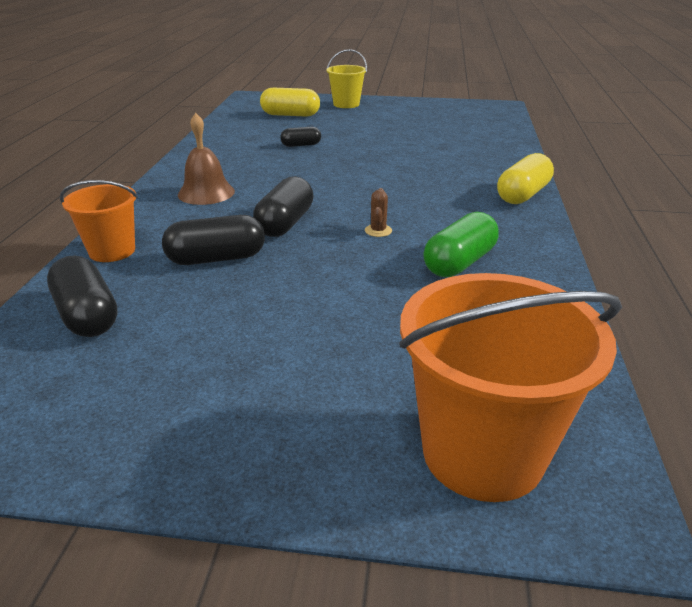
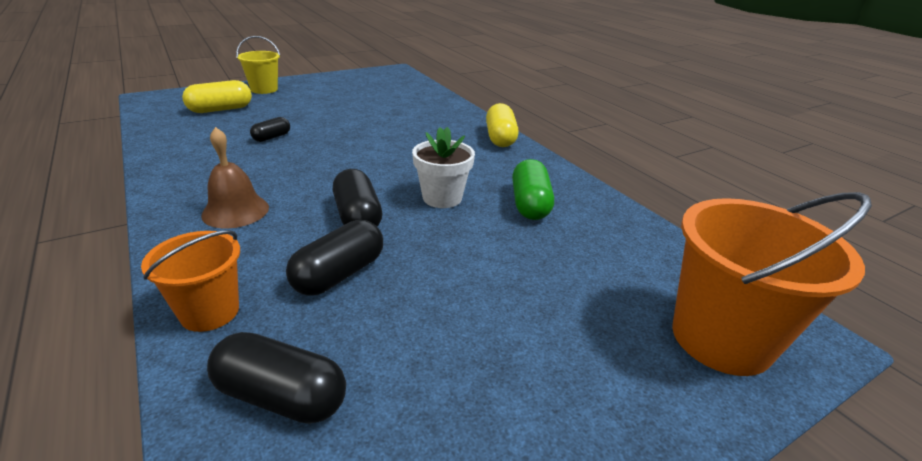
camera: 40 degrees left, 0 degrees up
brown cactus [365,188,392,237] -> white flower pot [412,127,475,208]

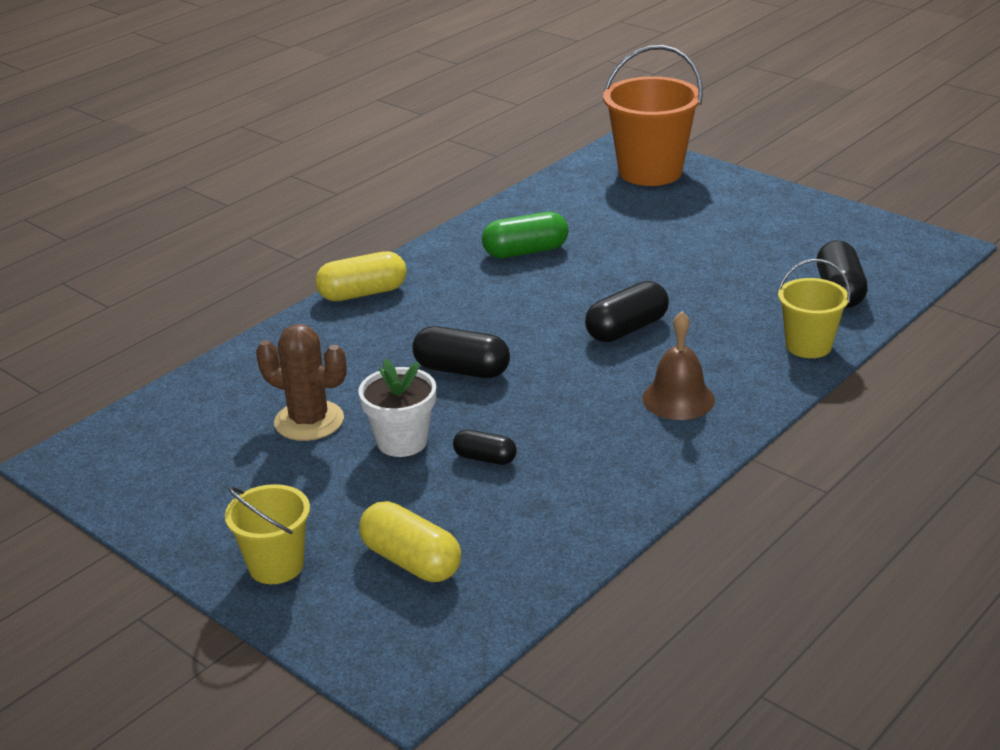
camera: 105 degrees left, 0 degrees up
orange bucket [141,230,240,332] -> yellow bucket [778,259,851,358]
black capsule [286,220,383,296] -> black capsule moved to [412,326,510,378]
white flower pot [412,127,475,208] -> white flower pot moved to [358,359,436,457]
none -> brown cactus [256,324,347,441]

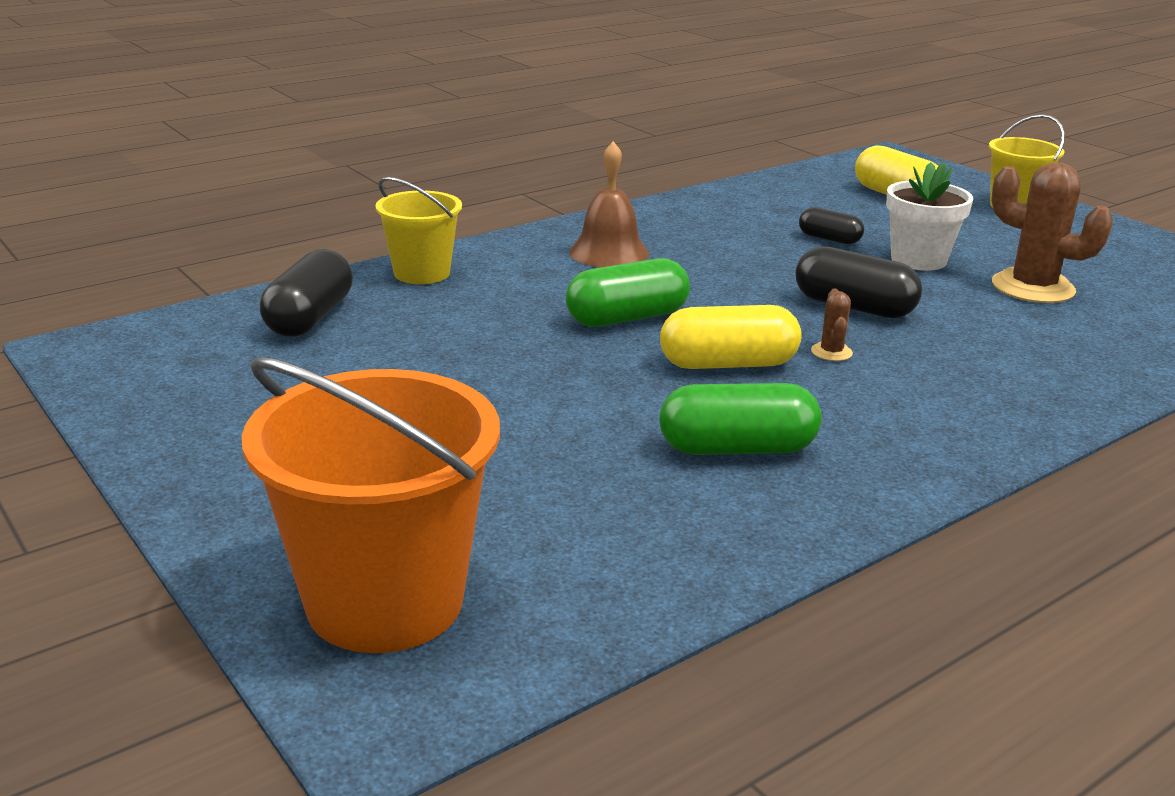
camera: 170 degrees left, 5 degrees down
yellow capsule [315,251,407,301] -> yellow capsule moved to [660,305,802,369]
black capsule [585,281,669,342] -> green capsule [566,258,690,327]
none -> brown cactus [811,289,853,361]

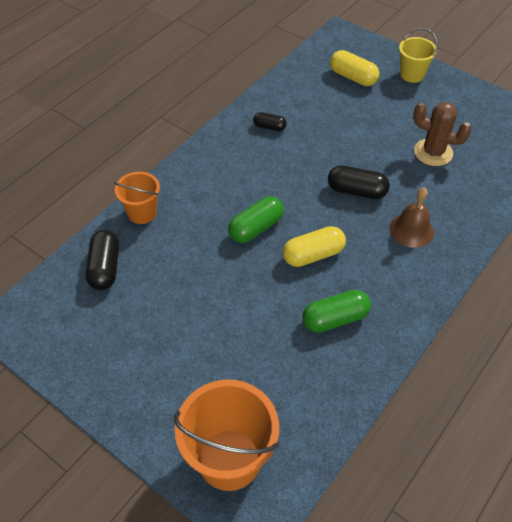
camera: 15 degrees left, 25 degrees up
yellow bucket [375,177,462,284] -> orange bucket [114,172,160,224]
brown bell [569,141,649,268] -> brown bell moved to [390,188,434,248]
black capsule [799,207,864,244] -> black capsule moved to [253,112,287,131]
brown cactus [811,289,853,361] -> none
white flower pot [886,162,973,271] -> none

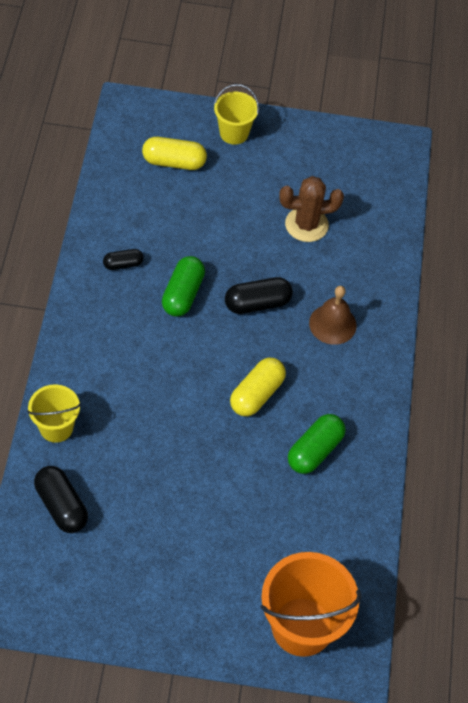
camera: 35 degrees left, 5 degrees up
orange bucket [114,172,160,224] -> yellow bucket [27,385,81,443]
green capsule [228,196,284,243] -> green capsule moved to [162,256,205,317]

